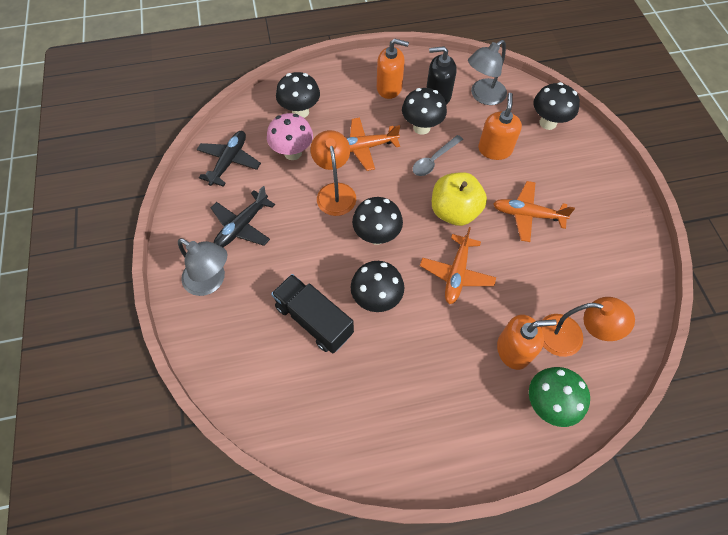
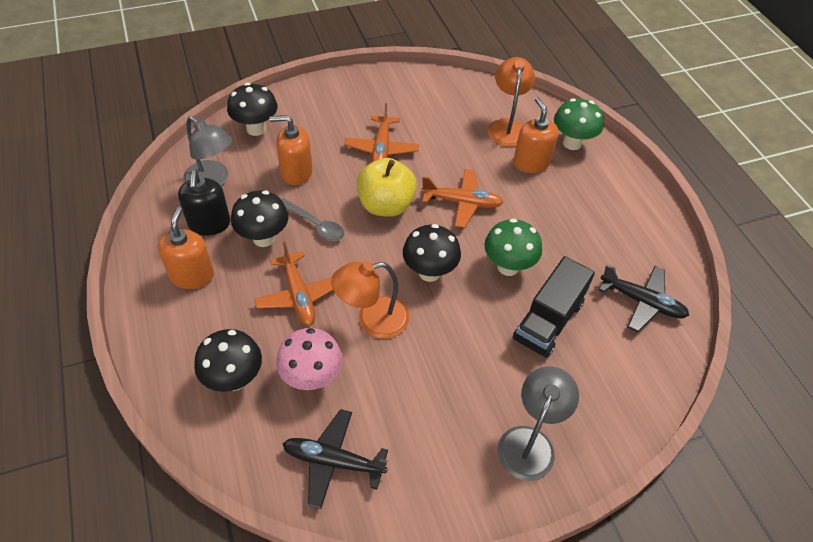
camera: 100 degrees left, 10 degrees down
black plane [211,186,275,247] -> black plane moved to [599,265,689,332]
black mushroom [351,261,404,312] -> green mushroom [484,219,542,276]

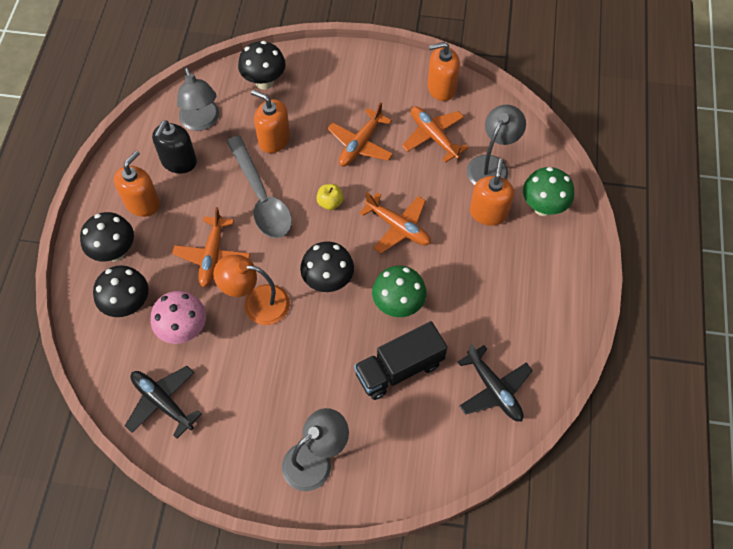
camera: 30 degrees right, 10 degrees up
black mushroom [231,191,289,247] -> black mushroom moved to [80,212,134,262]
grey spoon [281,198,344,241] -> grey spoon [226,136,292,238], size x1.73
yellow apple [356,158,417,217] -> yellow apple [316,184,344,210], size x0.48
orange lamp [487,57,535,147] -> grey lamp [467,105,526,185]
none -> orange plane [402,106,468,163]
none -> orange soap dispenser [427,42,460,101]

